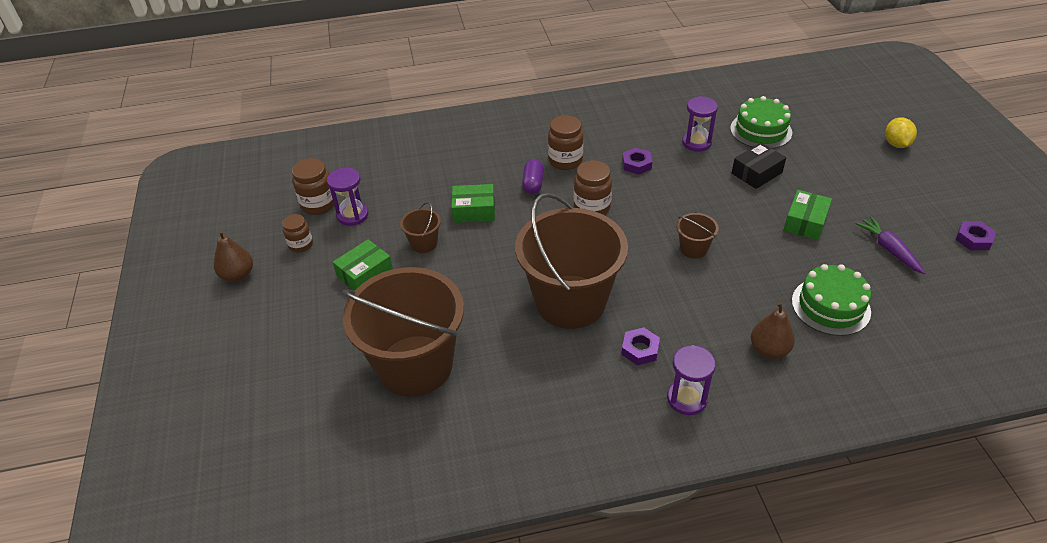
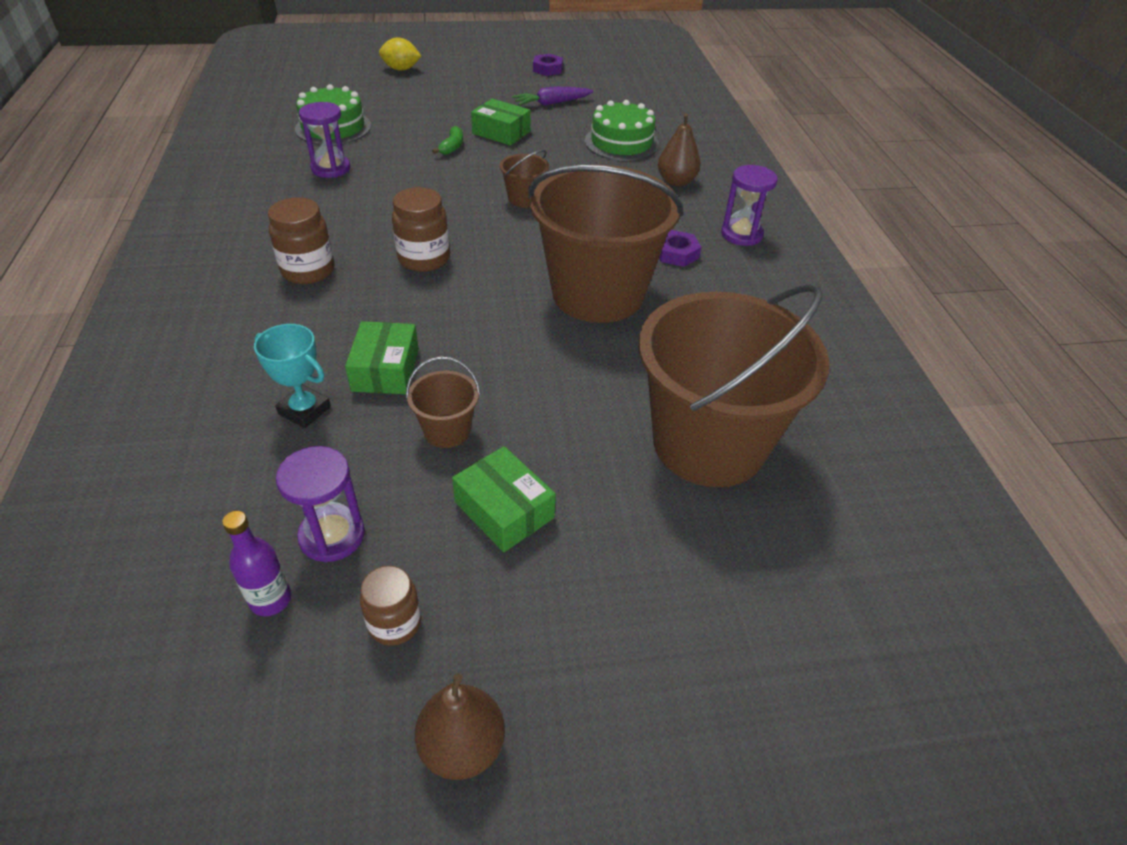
camera: 90 degrees left, 0 degrees up
brown jar [292,158,334,215] -> purple bottle [222,511,292,616]
purple capsule [522,159,544,194] -> none
purple nut [622,148,652,175] -> none
black box [732,143,786,189] -> none
none -> turquoise trophy [254,324,331,428]
none -> green banana [432,126,463,155]

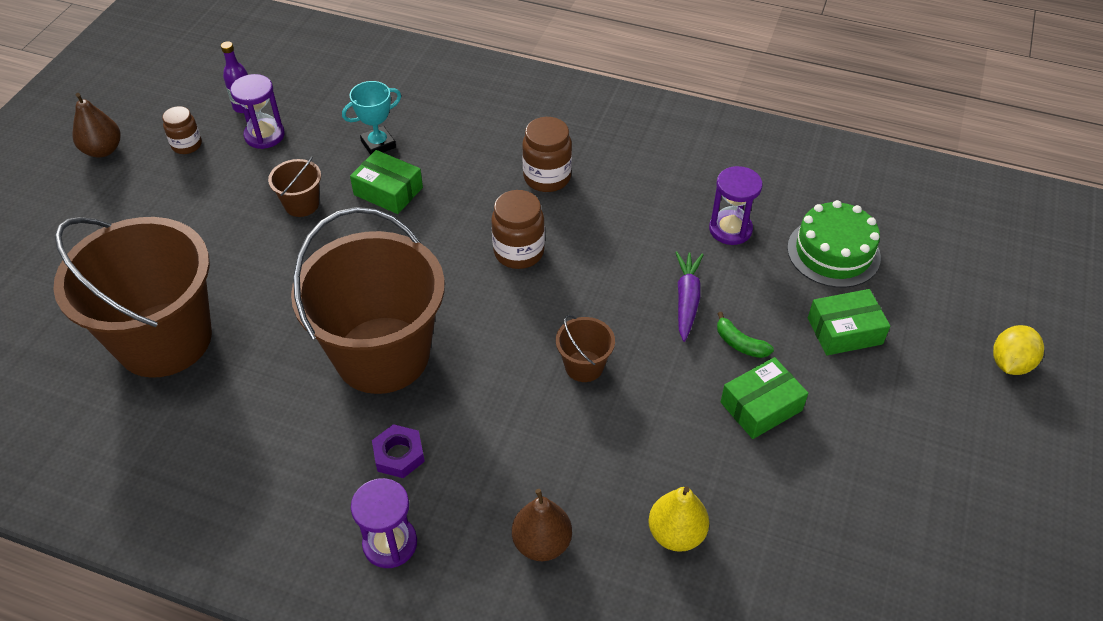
camera: 120 degrees right, 5 degrees up
green box [452,446,556,552] -> green box moved to [808,289,890,355]
purple carrot [512,87,594,106] -> purple carrot moved to [675,251,704,342]
purple nut [533,54,563,76] -> none
green cake [585,100,659,161] -> yellow pear [648,486,709,552]

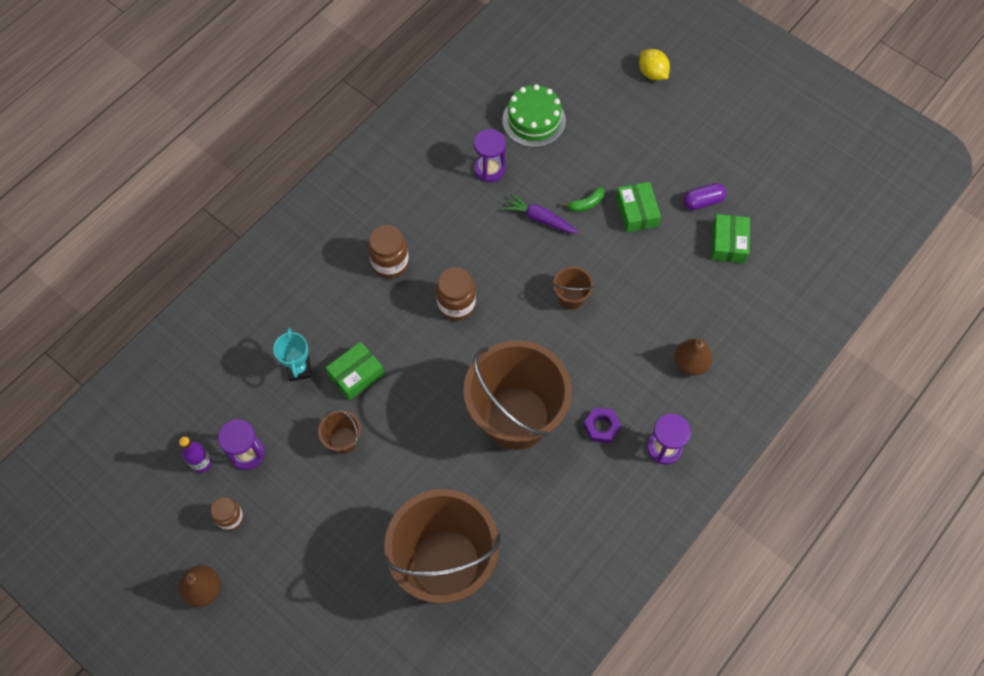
camera: 70 degrees left, 15 degrees up
yellow pear [648,486,709,552] -> none
green box [808,289,890,355] -> green box moved to [711,214,750,263]
none -> purple capsule [683,183,726,210]

